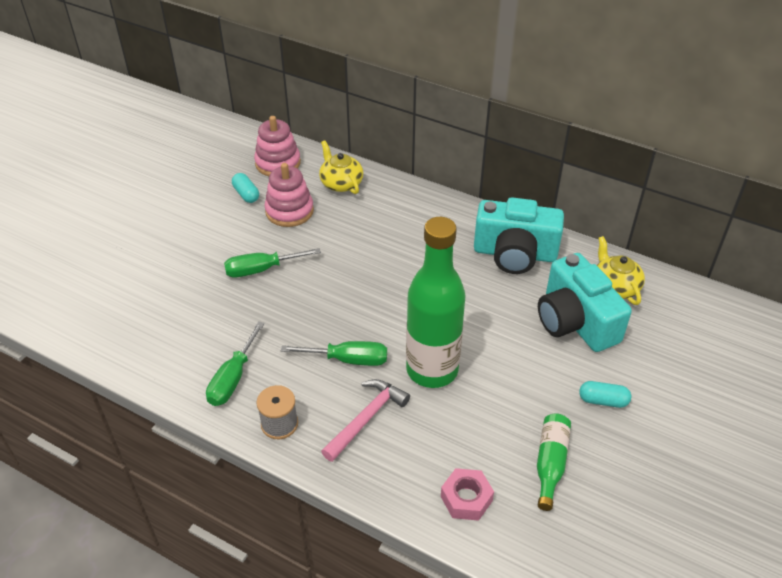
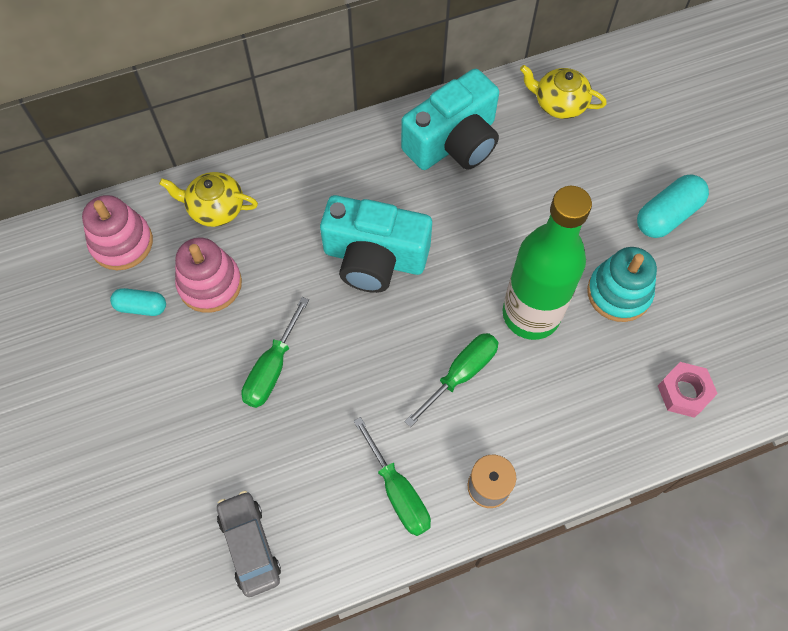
camera: 50 degrees left, 20 degrees up
pink hammer [321,379,410,462] -> none
green bottle [537,413,571,511] -> none
turquoise camera [538,253,632,352] -> turquoise camera moved to [320,195,432,293]
turquoise capsule [579,381,631,408] -> turquoise capsule [637,174,709,238], size x1.59
none -> grey car [217,491,281,597]
none -> turquoise stacking toy [587,247,657,322]

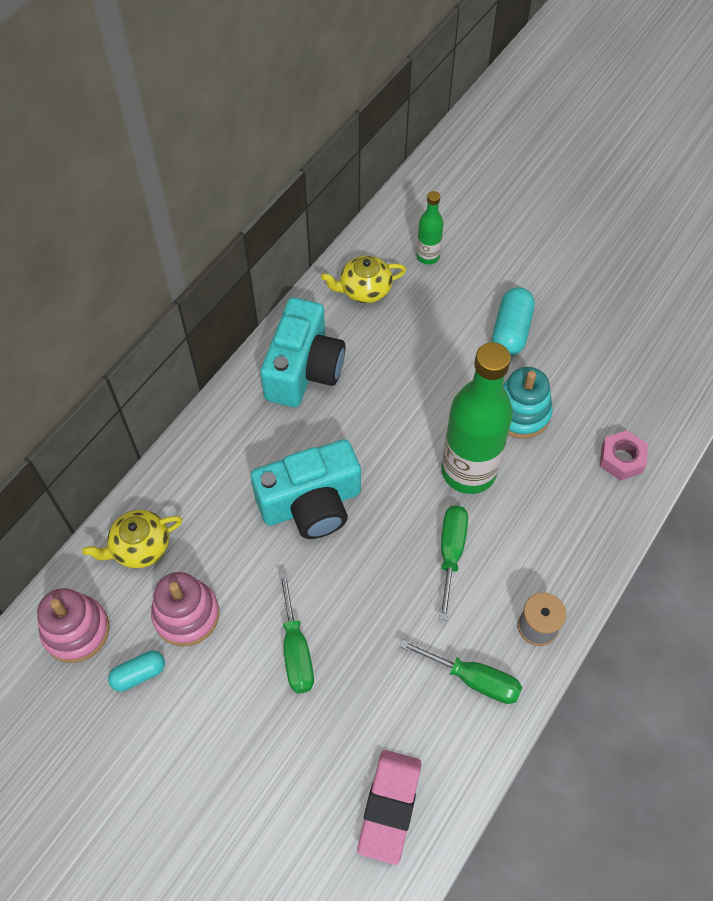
camera: 35 degrees left, 5 degrees down
grey car [217,491,281,597] -> pink eraser [357,750,422,865]
none -> green bottle [416,191,444,265]

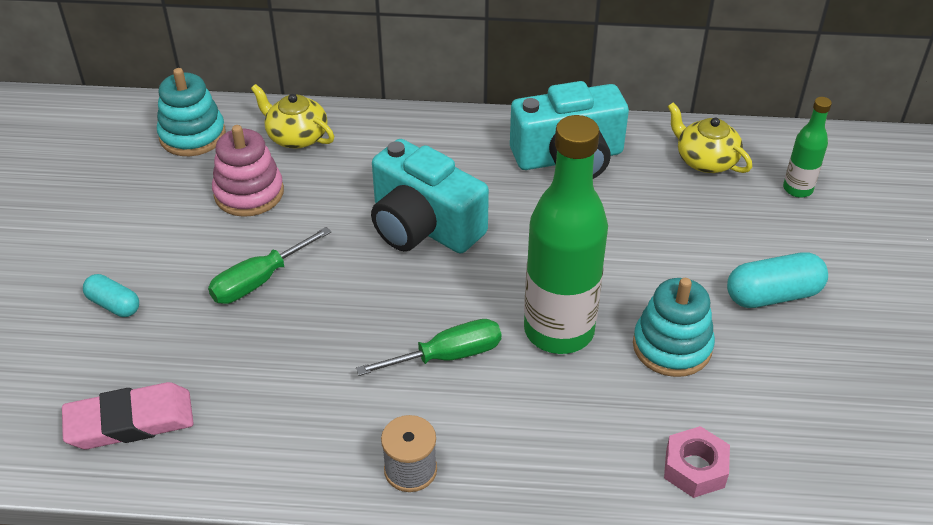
camera: 60 degrees right, 15 degrees down
pink stacking toy [37,588,110,663] -> turquoise stacking toy [157,68,226,156]
turquoise capsule [108,650,165,691] -> turquoise capsule moved to [83,274,139,317]
green screwdriver [399,639,522,704] -> none

